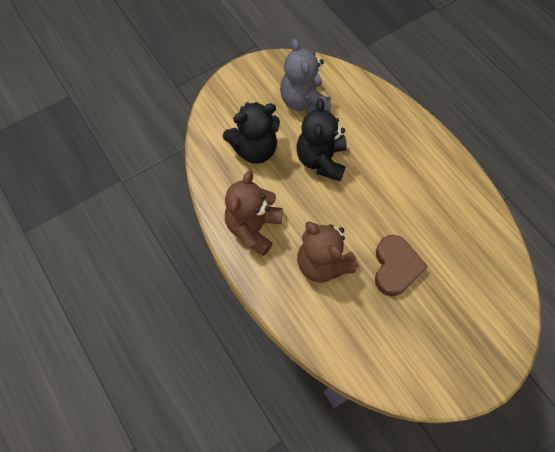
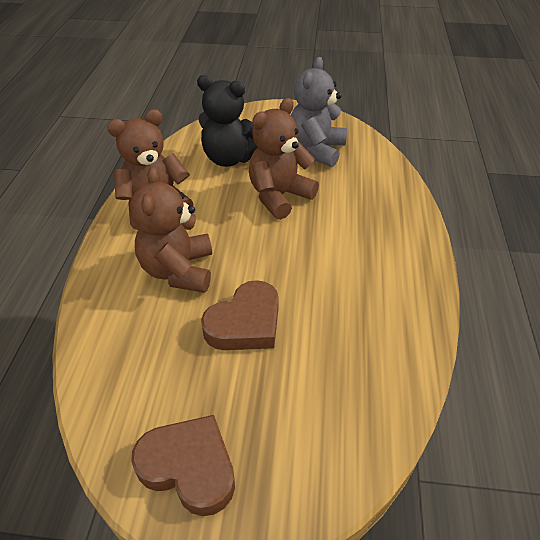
camera: 40 degrees right, 20 degrees down
black teddy bear [297,99,347,181] -> brown teddy bear [249,98,319,220]
none -> brown heart [131,415,235,516]

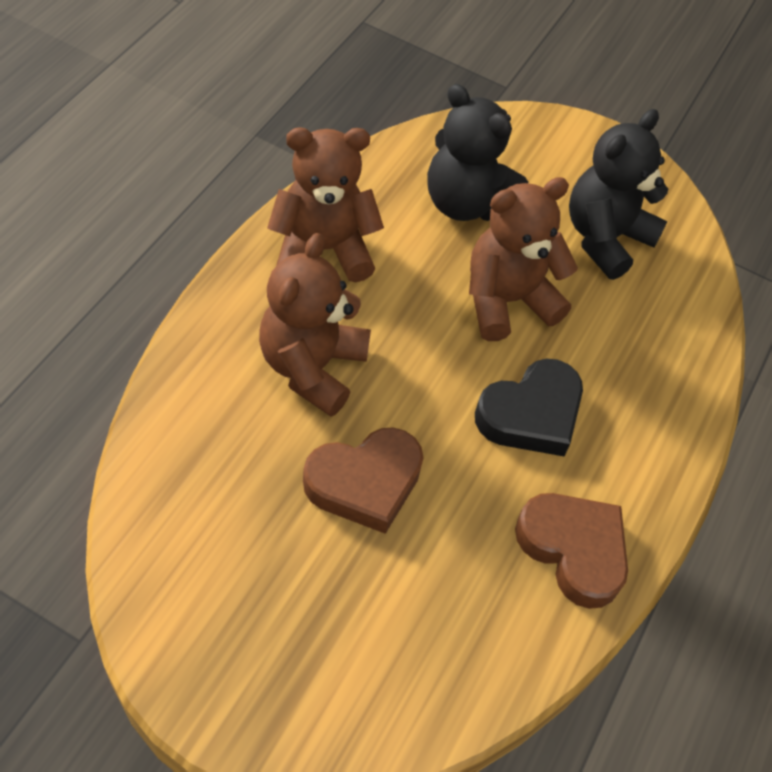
camera: 15 degrees right, 10 degrees up
brown heart [131,415,235,516] -> brown heart moved to [515,493,628,609]
grey teddy bear [291,57,347,167] -> black teddy bear [569,109,668,280]
none -> black heart [475,358,583,456]

